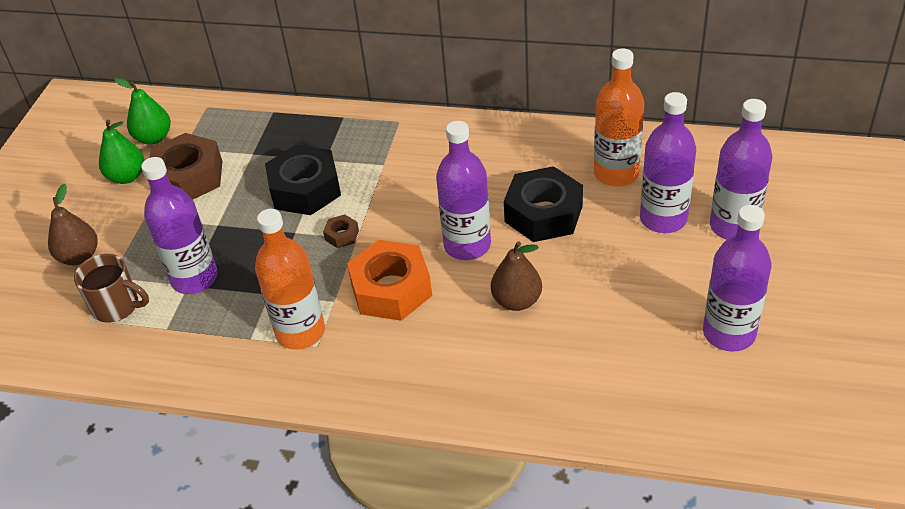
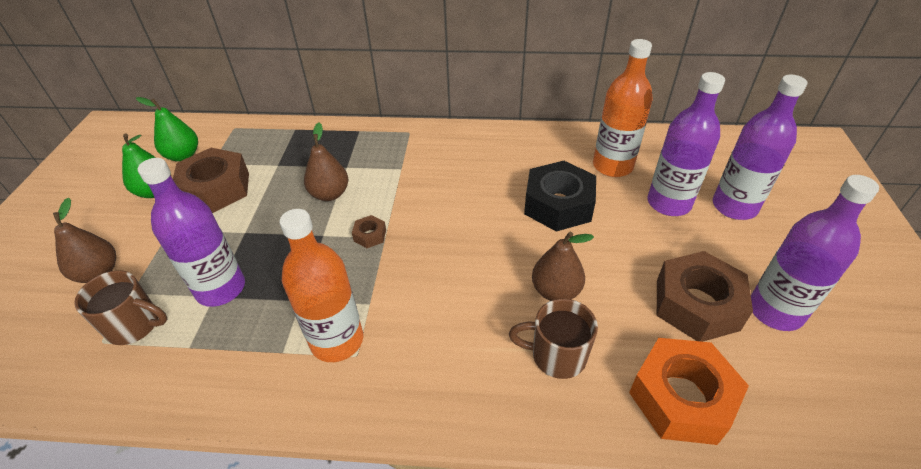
camera: 10 degrees left, 0 degrees up
black nut [265,145,341,215] -> brown pear [304,123,348,201]
orange nut [347,240,432,321] -> orange nut moved to [629,338,749,445]
purple bottle [436,121,491,260] -> none
none -> brown mug [509,299,598,379]
none -> brown nut [657,251,753,342]

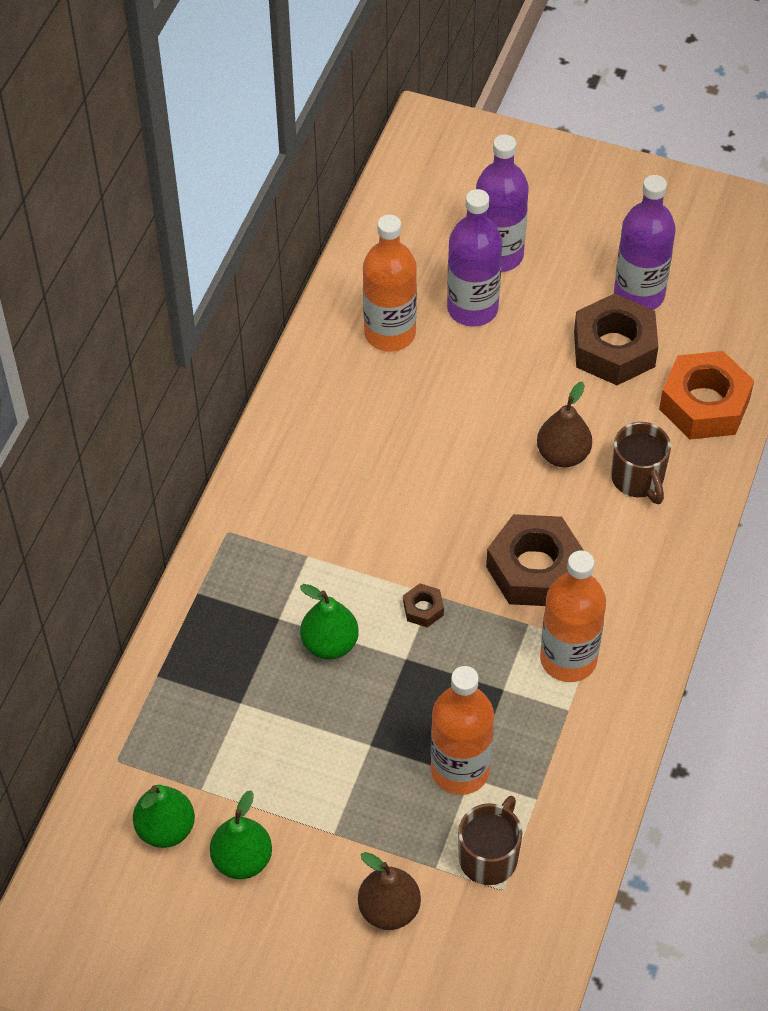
camera: 75 degrees left, 10 degrees up
purple bottle [138,158,245,307] -> orange bottle [431,666,494,795]
brown nut [173,148,249,213] -> brown nut moved to [486,514,584,606]
brown pear [304,123,348,201] -> green pear [300,584,359,659]
brown mug [509,299,598,379] -> brown mug turned 45 degrees counterclockwise [611,422,671,504]
black nut [524,161,596,232] -> none

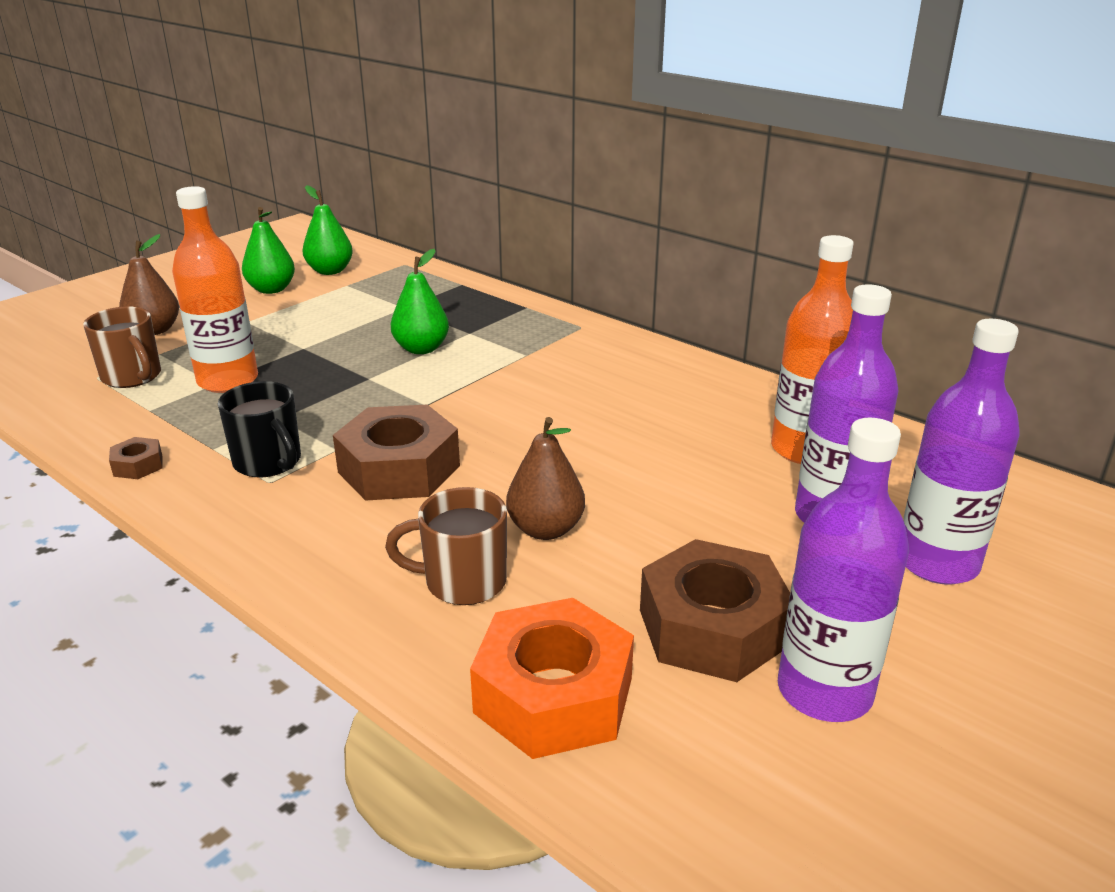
camera: 110 degrees right, 25 degrees down
brown nut [403,583,444,627] -> brown nut moved to [109,437,162,479]
orange bottle [540,551,606,682] -> black mug [218,381,301,478]

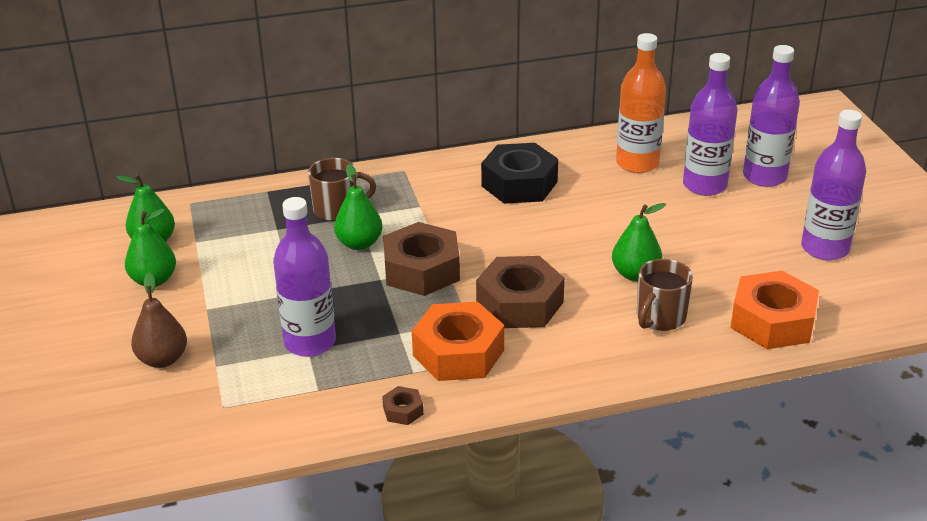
camera: 55 degrees left, 5 degrees up
brown mug [83,307,161,388] -> brown mug moved to [308,158,376,221]
orange bottle [172,186,258,393] -> purple bottle [273,197,336,357]
black mug [218,381,301,478] -> orange nut [412,302,504,381]
brown pear [506,417,585,540] -> green pear [612,203,666,281]
brown nut [640,539,790,682] -> brown nut moved to [383,222,460,296]
none -> black nut [481,143,558,204]

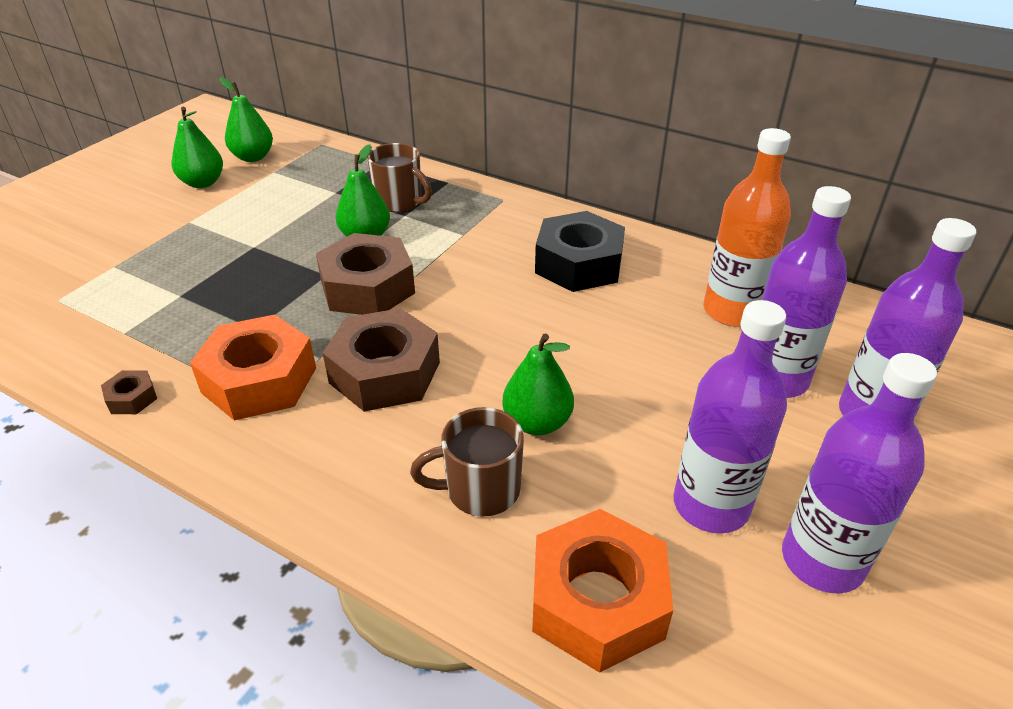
camera: 45 degrees right, 5 degrees up
brown pear [131,272,187,368] -> none
purple bottle [273,197,336,357] -> purple bottle moved to [673,300,787,533]

